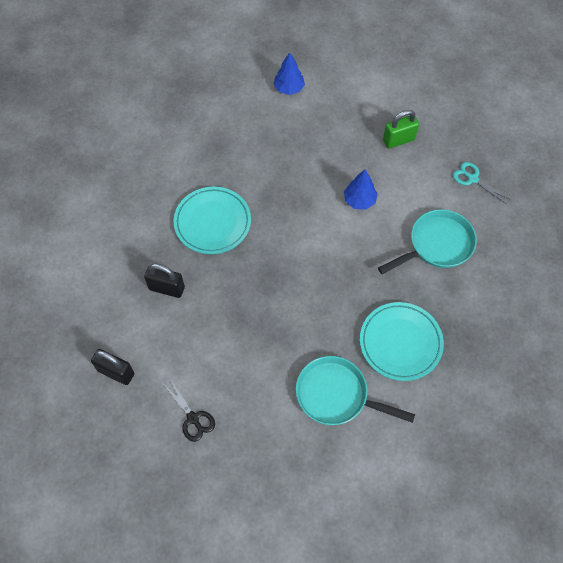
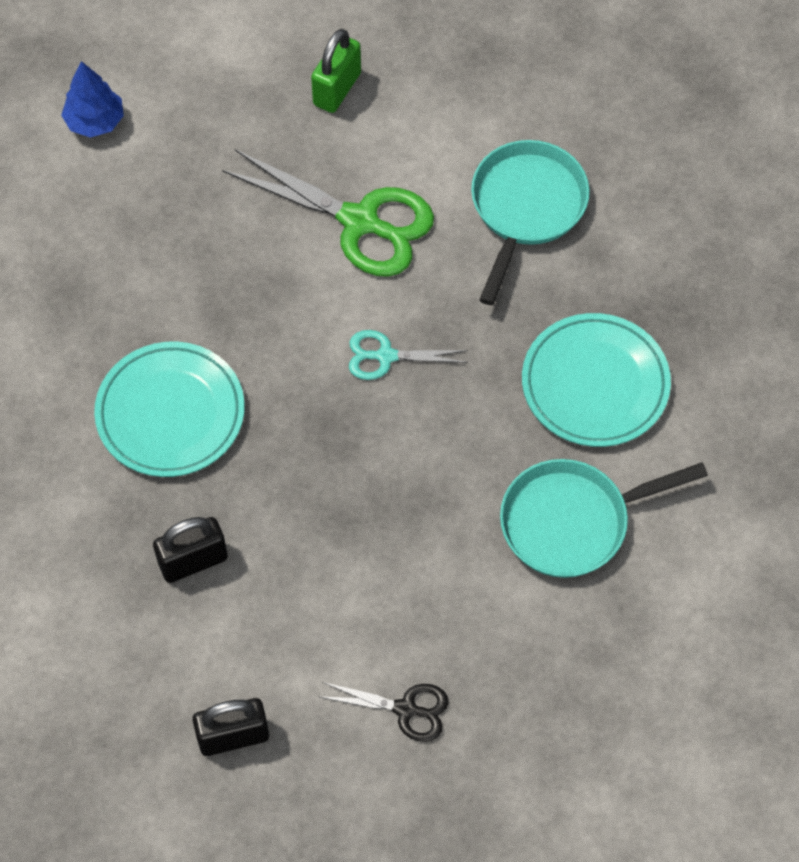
camera: 40 degrees left, 0 degrees up
blue tree [344,169,378,210] -> green scissors [222,149,434,277]
turquoise scissors [453,162,510,204] -> turquoise scissors moved to [349,330,468,380]

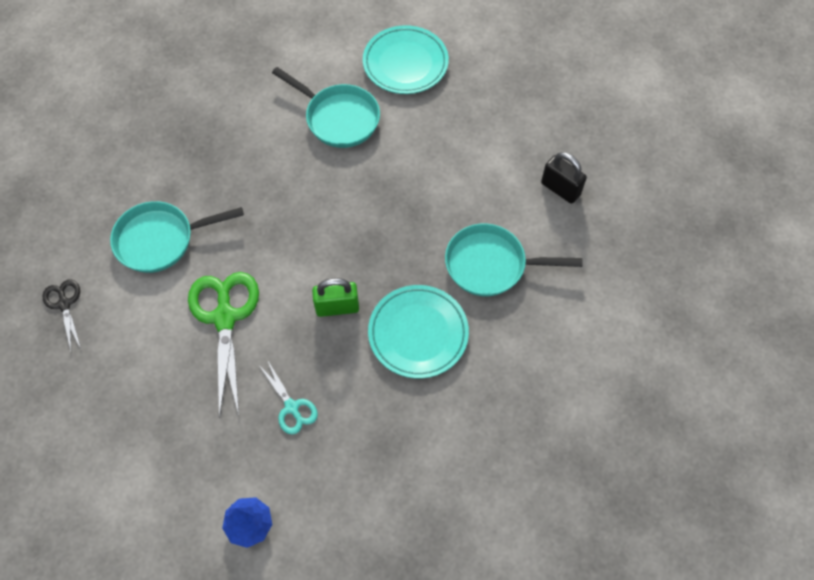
camera: 125 degrees left, 0 degrees up
black padlock [153,517,228,583] -> turquoise pan [445,223,583,296]
green padlock [311,29,361,113] -> green padlock moved to [312,278,359,317]
black scissors [320,682,449,742] -> black scissors moved to [43,280,81,350]
turquoise scissors [349,330,468,380] -> turquoise scissors moved to [259,361,318,435]
turquoise plate [522,313,671,447] -> turquoise plate moved to [363,25,449,94]

